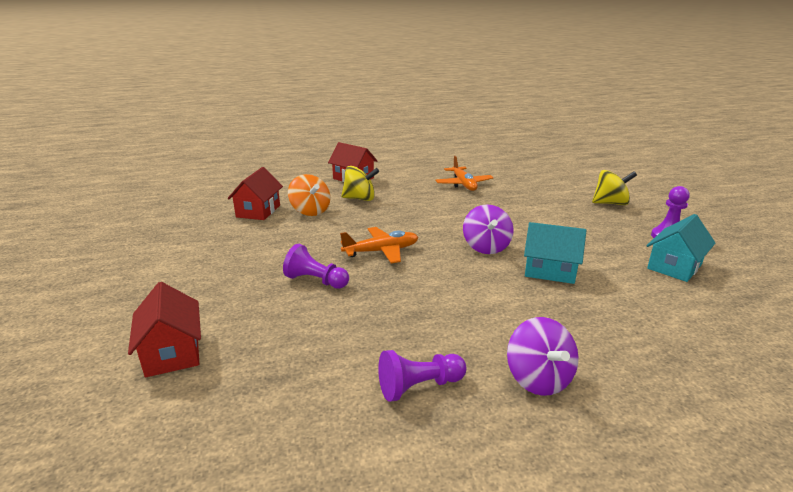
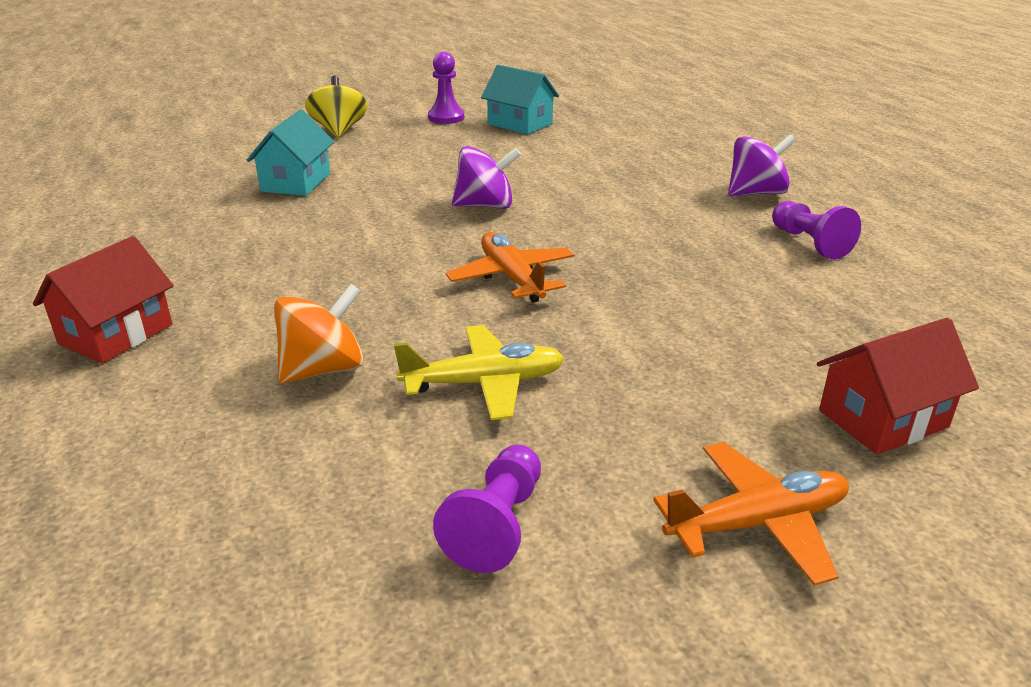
camera: 95 degrees left, 5 degrees up
red house [227,167,283,220] -> none
purple pawn [283,244,349,289] -> purple pawn moved to [433,445,541,573]
yellow spinning top [341,166,379,201] -> none
orange plane [435,156,493,191] -> orange plane moved to [653,442,849,586]
turquoise house [524,222,586,284] -> turquoise house moved to [247,110,334,196]
none -> yellow plane [394,325,564,420]

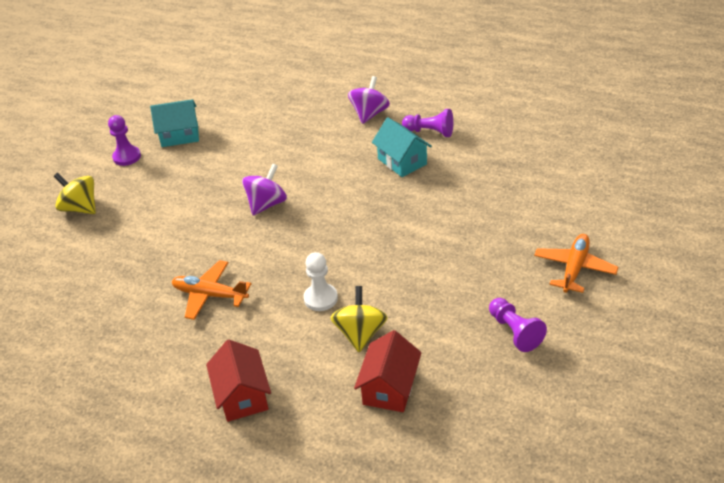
camera: 45 degrees left, 10 degrees up
turquoise house [247,110,334,196] -> turquoise house moved to [372,117,432,177]
orange spinning top [274,284,364,384] -> yellow spinning top [330,286,388,352]
yellow plane [394,325,564,420] -> none
orange plane [446,232,574,303] -> orange plane moved to [172,260,252,320]
red house [817,318,979,455] -> red house moved to [354,330,422,412]
none -> white pawn [304,252,338,311]

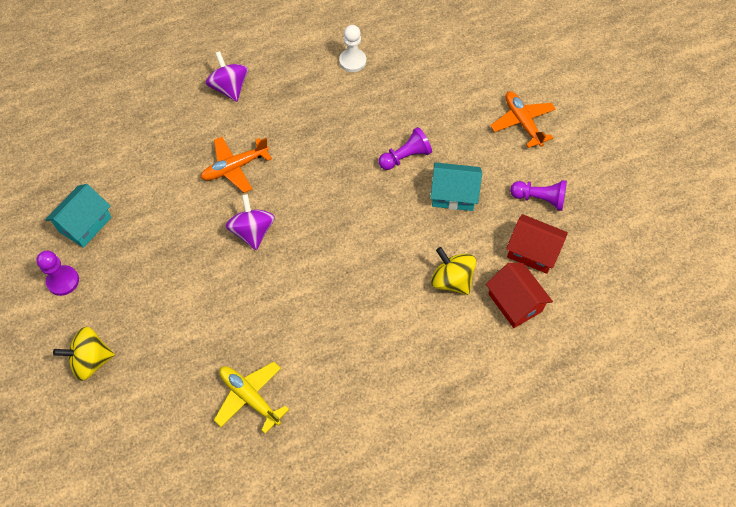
camera: 50 degrees left, 20 degrees up
orange plane [172,260,252,320] -> orange plane moved to [201,137,272,193]
red house [206,340,271,422] -> red house moved to [506,214,568,274]
white pawn [304,252,338,311] -> white pawn moved to [339,25,366,72]
turquoise house [372,117,432,177] -> turquoise house moved to [430,162,482,211]
purple pawn [402,109,453,137] -> purple pawn moved to [379,127,432,170]
none -> yellow plane [214,362,289,434]

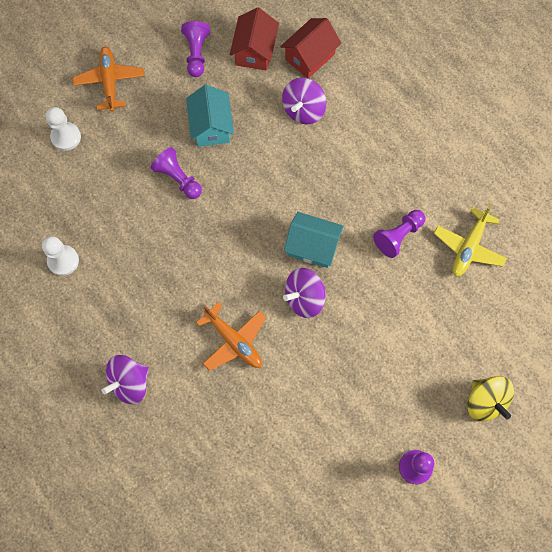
camera: 105 degrees left, 10 degrees up
turquoise house [45,184,112,248] -> turquoise house moved to [284,212,344,268]
yellow spinning top [431,247,476,295] -> purple spinning top [282,78,326,124]
orange plane [490,91,556,148] -> orange plane turned 120 degrees clockwise [73,46,144,112]
none -> white pawn [46,107,81,151]
none -> purple pawn [373,210,425,258]

